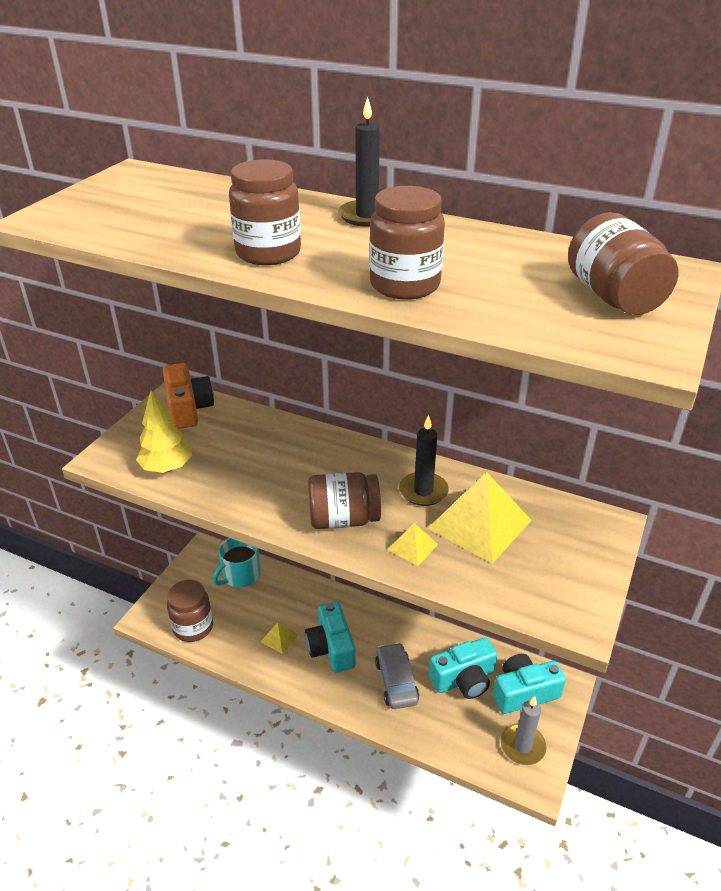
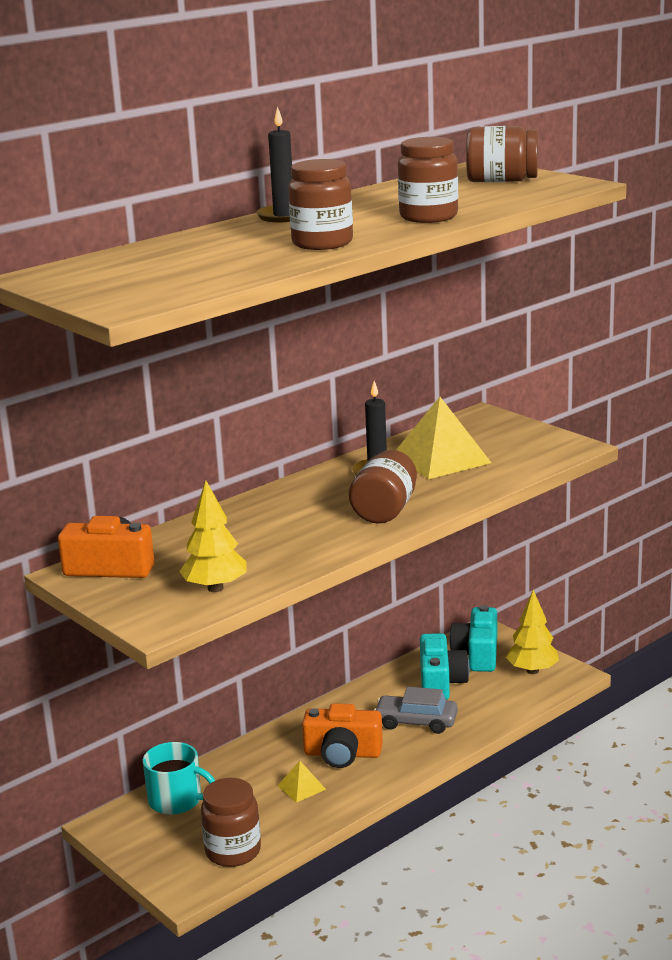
camera: 65 degrees left, 15 degrees down
turquoise mug [213,538,261,588] -> turquoise mug turned 45 degrees counterclockwise [142,742,215,815]
turquoise camera [305,601,355,672] -> orange camera [302,703,383,768]
yellow pyramid [388,523,438,566] -> none
grey candle [501,696,546,765] -> yellow tree [506,590,559,674]

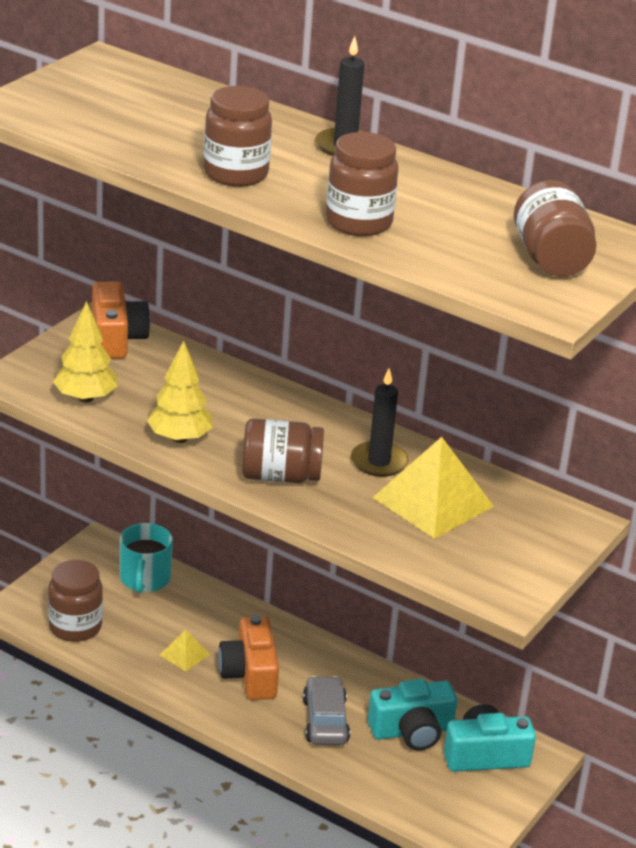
camera: 70 degrees right, 10 degrees up
yellow tree [506,590,559,674] -> yellow tree moved to [147,340,213,443]

